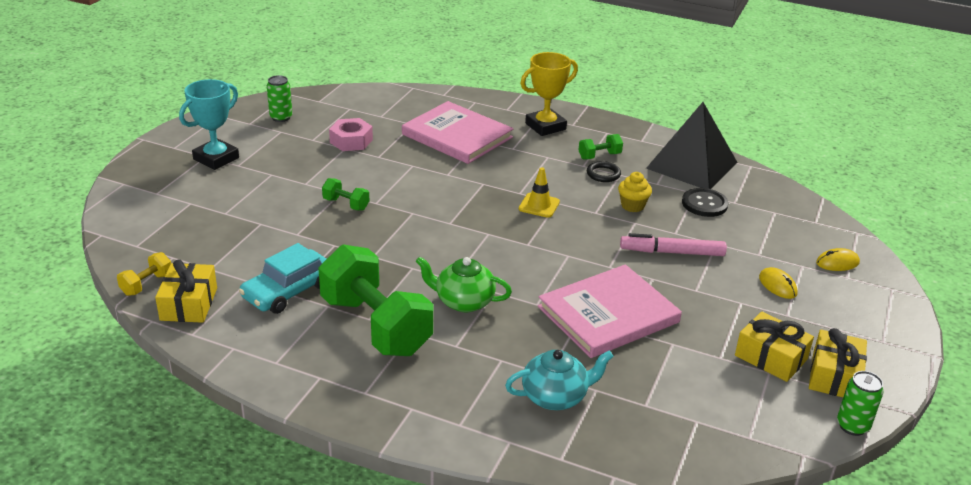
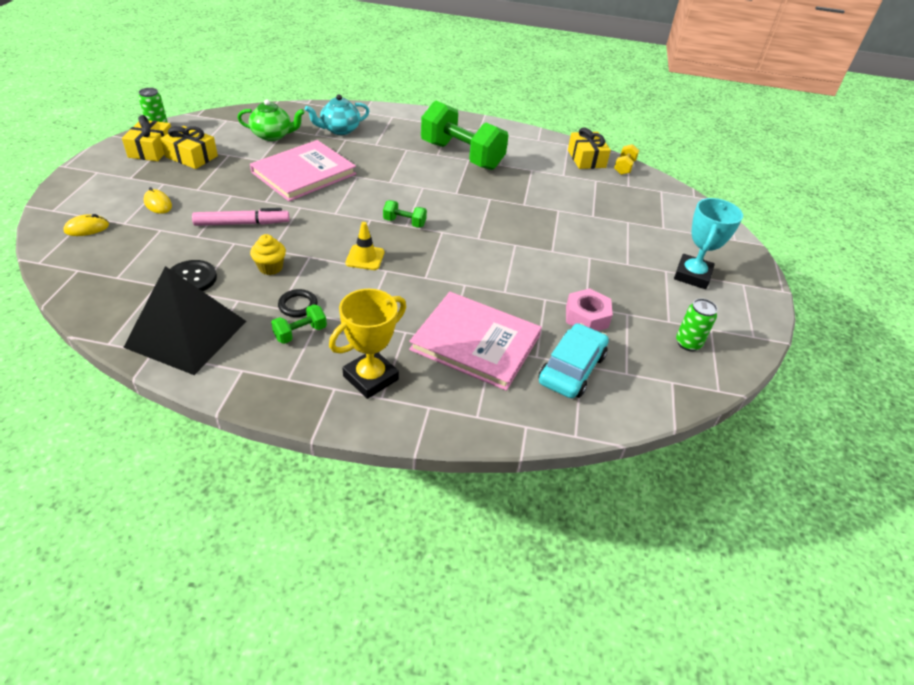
camera: 165 degrees right, 10 degrees up
turquoise car [239,243,326,314] -> turquoise car moved to [538,323,609,398]
green dumbbell [322,178,369,211] -> green dumbbell moved to [383,200,427,228]
green teapot [416,257,512,312] -> green teapot moved to [238,99,305,141]

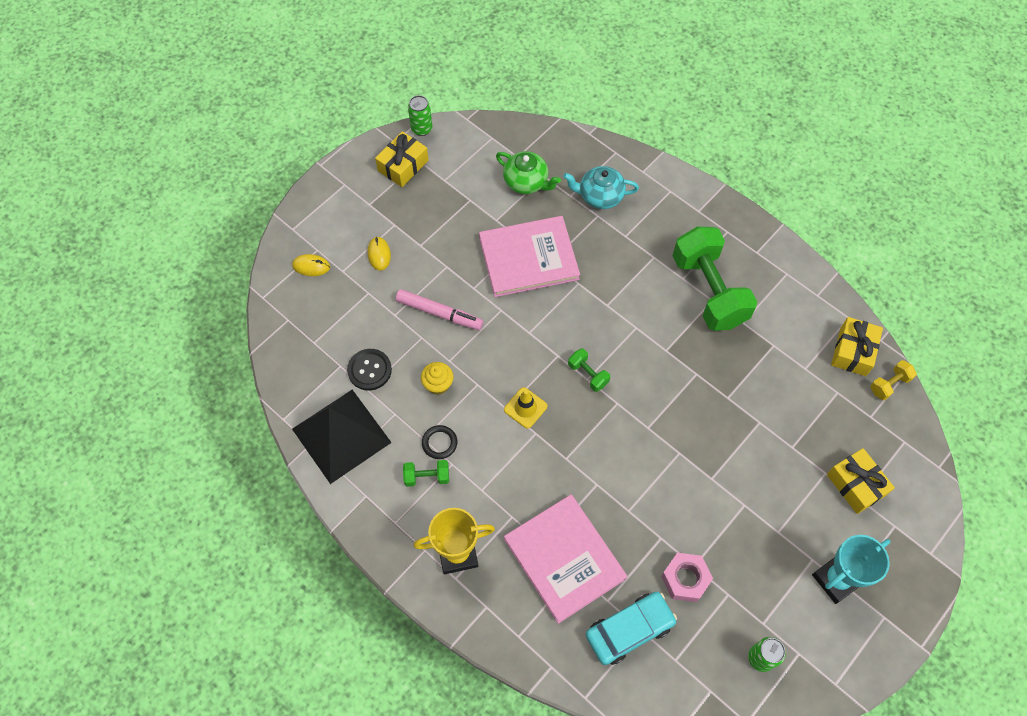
camera: 35 degrees right, 20 degrees up
yellow gift [160,126,218,169] -> yellow gift moved to [827,448,895,514]

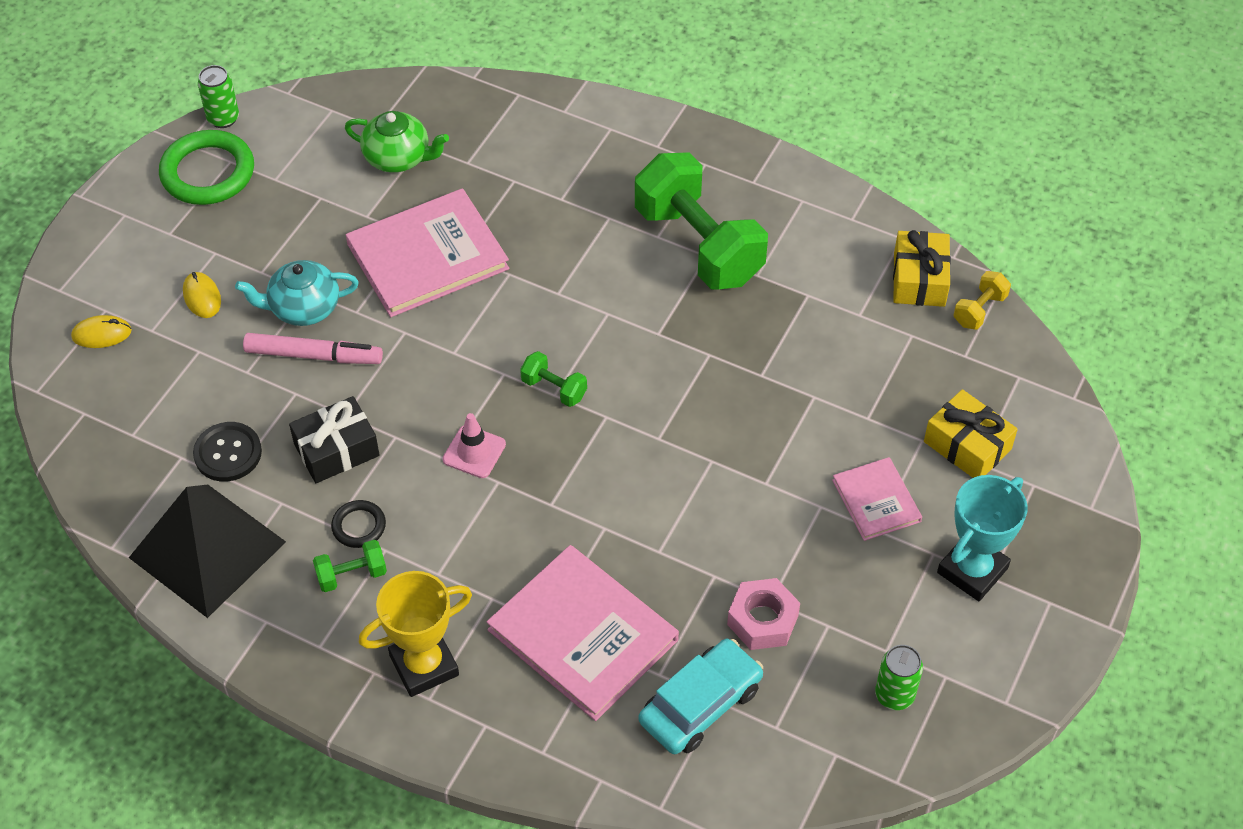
camera: 15 degrees left, 10 degrees down
yellow gift [375,131,429,187] -> green ring [159,130,254,205]
yellow cupcake [421,362,454,395] -> black gift [289,396,379,483]
yellow traffic cone [504,387,547,429] -> pink traffic cone [443,413,506,478]
turquoise teapot [563,166,639,209] -> turquoise teapot moved to [235,260,359,326]
none -> pink book [832,457,922,541]

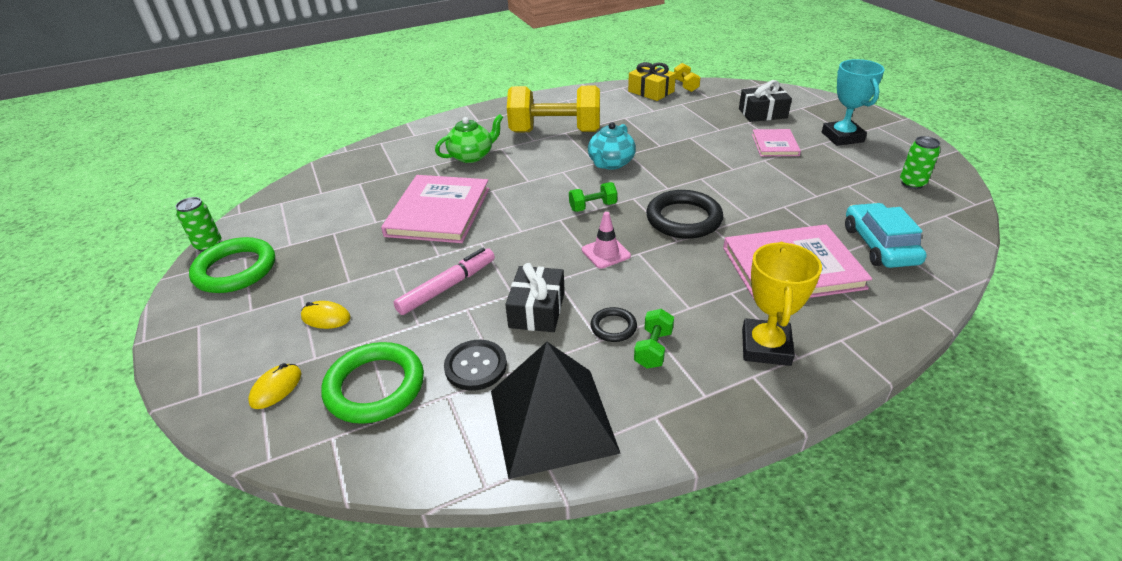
camera: 50 degrees left, 15 degrees down
turquoise teapot [235,260,359,326] -> turquoise teapot moved to [588,122,636,170]
green teapot [345,111,449,173] -> green teapot moved to [435,114,503,163]
green dumbbell [635,152,768,289] -> yellow dumbbell [507,86,600,132]
pink nut [727,578,800,650] -> none
pink book [832,457,922,541] -> pink book turned 75 degrees clockwise [752,129,801,156]
yellow gift [924,389,1018,478] -> black gift [739,80,792,122]
none -> green ring [321,342,424,424]
none -> black ring [646,190,723,239]

